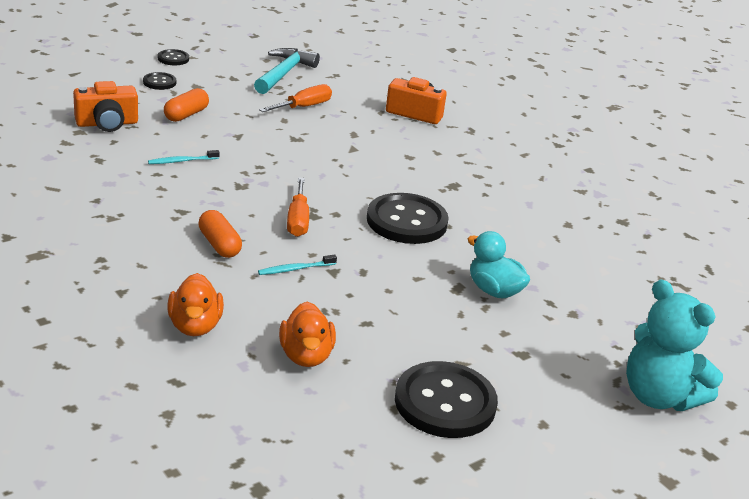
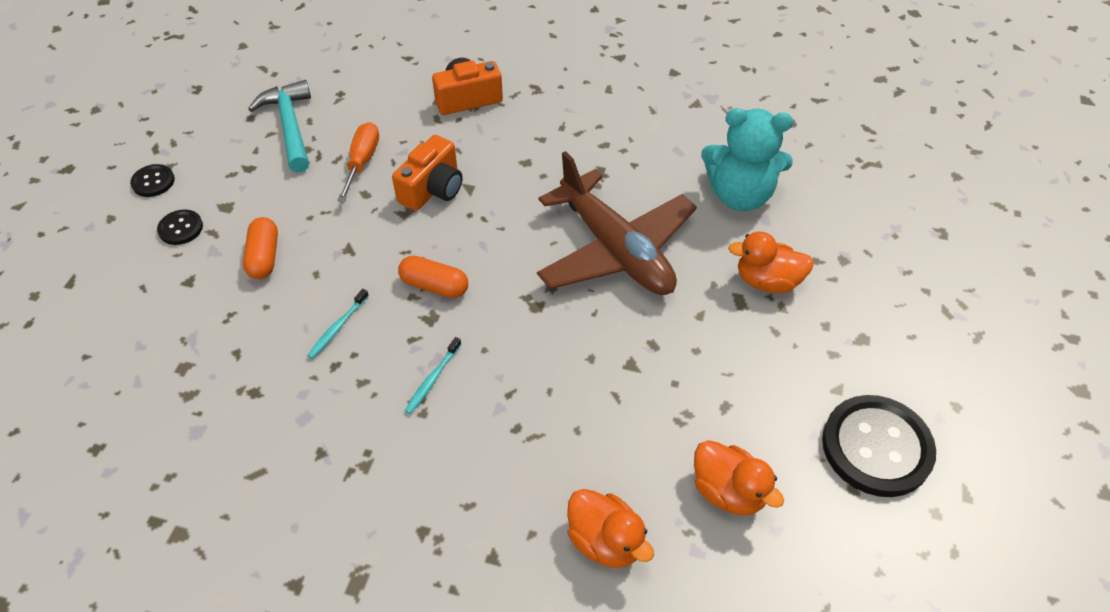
camera: 35 degrees left, 20 degrees up
orange camera [73,81,138,132] -> orange camera moved to [392,135,463,211]
orange capsule [198,210,242,258] -> orange capsule moved to [398,256,468,298]
turquoise toothbrush [258,254,337,275] -> turquoise toothbrush moved to [405,337,462,414]
orange screwdriver [287,177,309,237] -> none
black button [367,193,449,244] -> brown plane [537,151,697,295]
turquoise duck [468,231,530,299] -> orange duck [728,231,814,293]
turquoise teddy bear [626,279,723,411] -> turquoise teddy bear moved to [701,108,793,211]

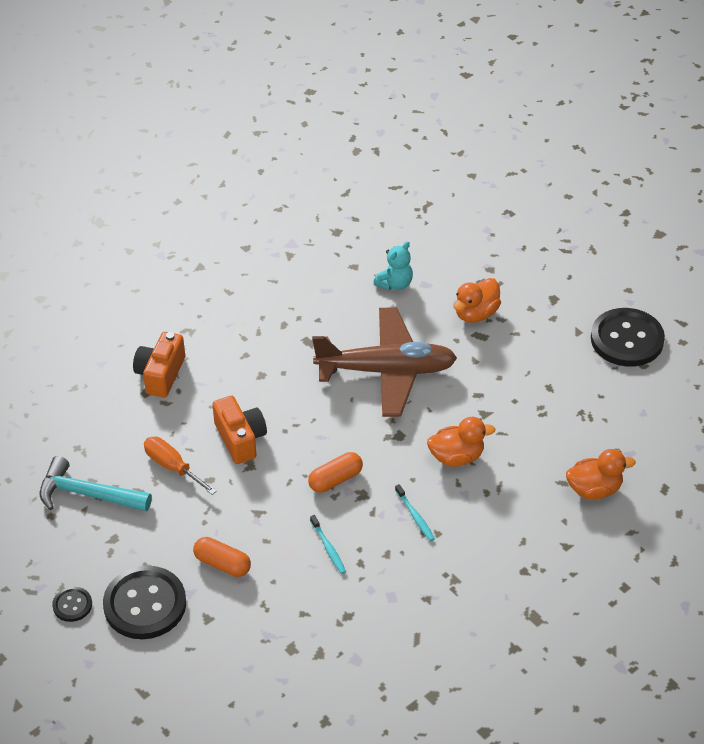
camera: 55 degrees left, 5 degrees down
black button [157,210,203,245] -> black button [103,566,186,639], size x2.09
orange duck [694,440,784,516] -> orange duck moved to [427,417,495,467]
turquoise teddy bear [701,108,793,211] -> turquoise teddy bear [373,241,413,290], size x0.57

